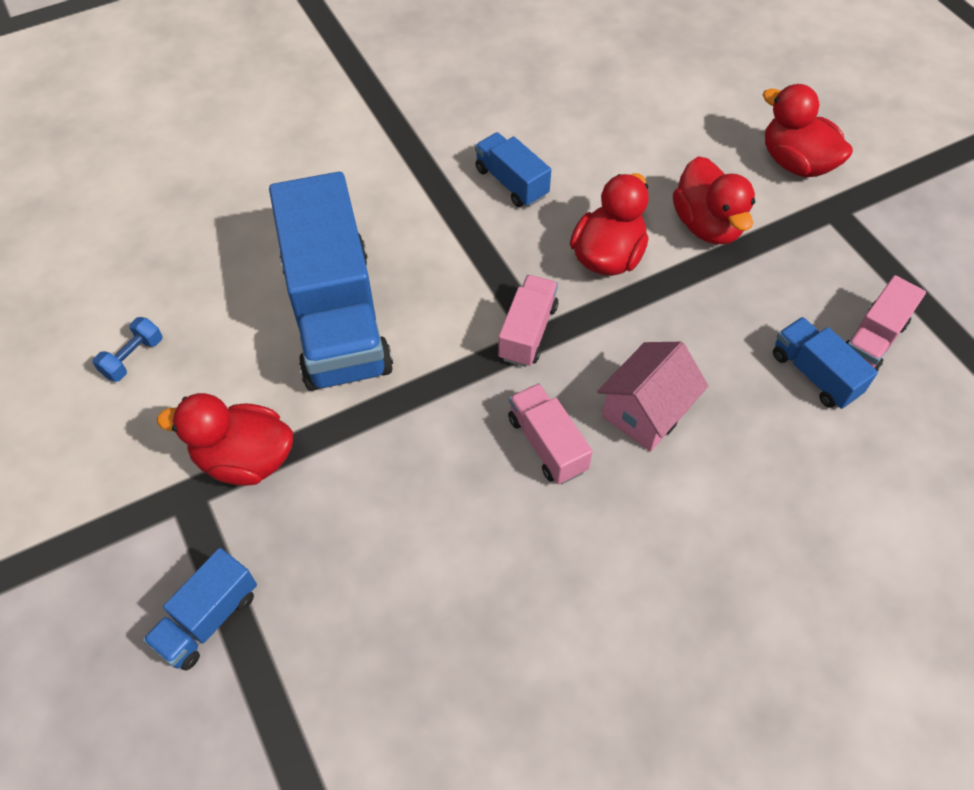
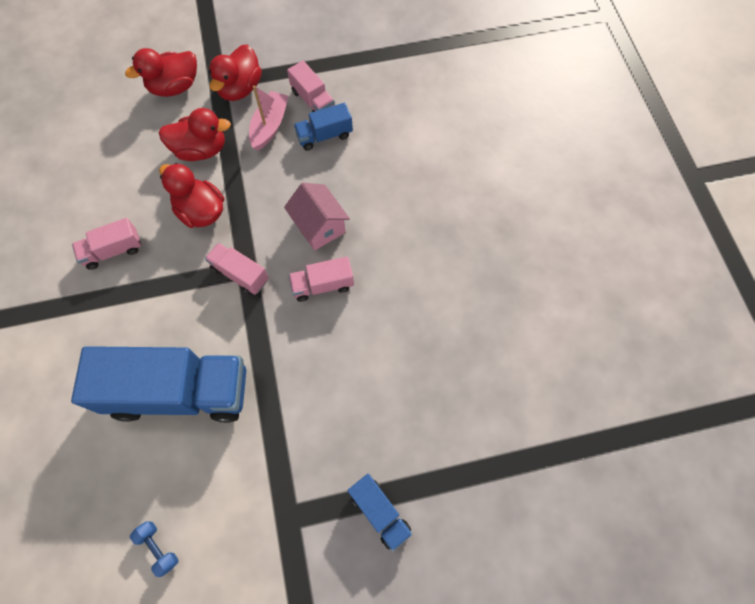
camera: 75 degrees left, 10 degrees up
red duck [157,393,293,486] -> red duck moved to [209,45,262,101]
blue truck [475,132,551,207] -> pink truck [72,218,141,270]
none -> pink boat [249,86,289,150]

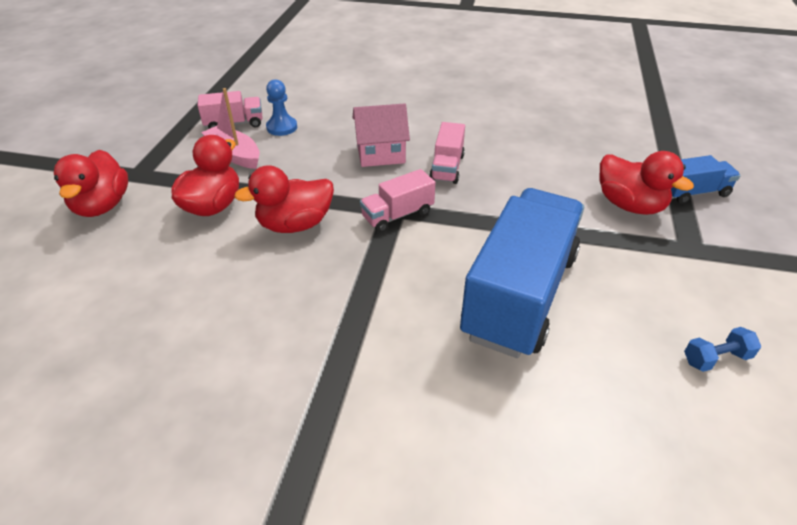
camera: 65 degrees left, 25 degrees down
pink truck [72,218,141,270] -> none
red duck [209,45,262,101] -> red duck moved to [600,151,694,215]
blue truck [294,103,353,151] -> blue pawn [266,79,297,136]

